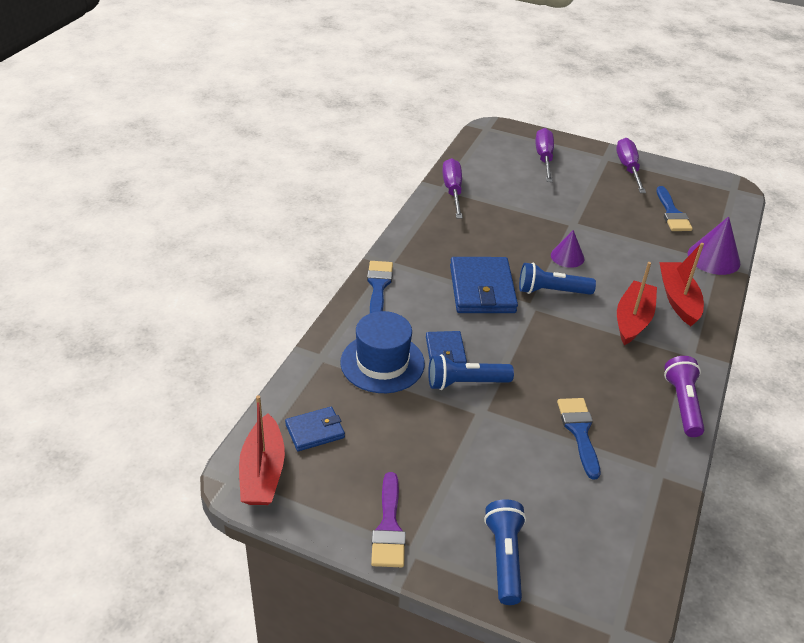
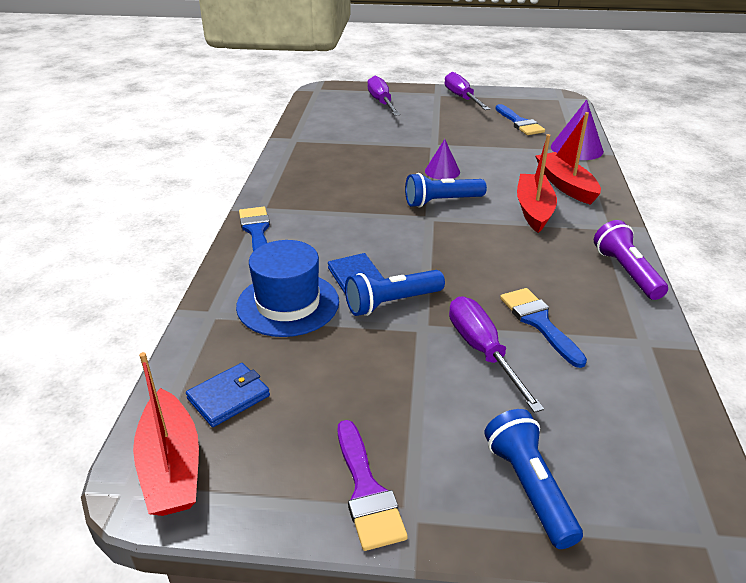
camera: 15 degrees left, 5 degrees down
purple screwdriver [442,158,463,219] -> purple screwdriver moved to [449,296,544,413]
blue wallet [450,257,518,313] -> none

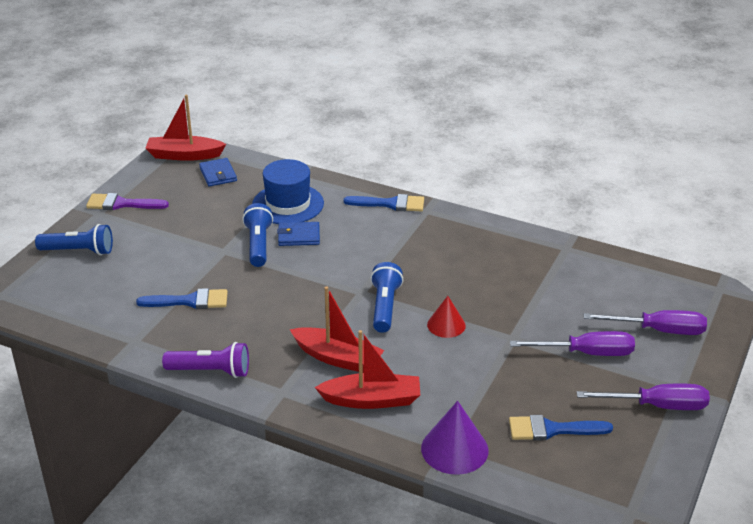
camera: 110 degrees right, 0 degrees up
purple cone [425,139,460,180] -> red cone [427,296,466,338]
purple screwdriver [449,296,544,413] -> purple screwdriver moved to [510,331,635,356]

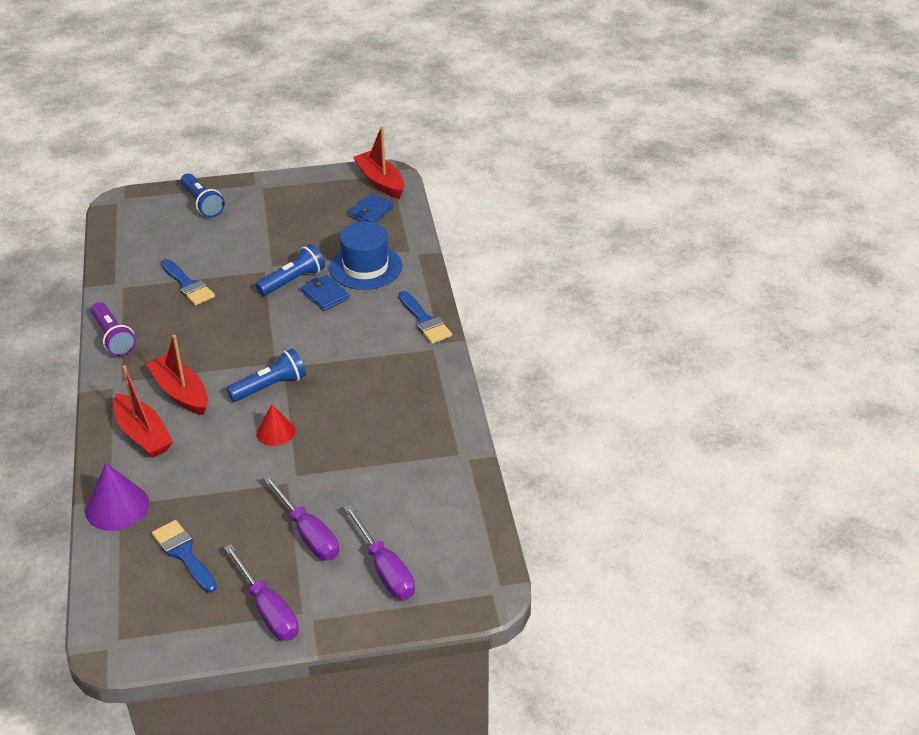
camera: 55 degrees right, 5 degrees up
purple brush [86,193,169,210] -> none
red boat [290,286,384,373] -> red boat turned 150 degrees clockwise [146,335,208,415]

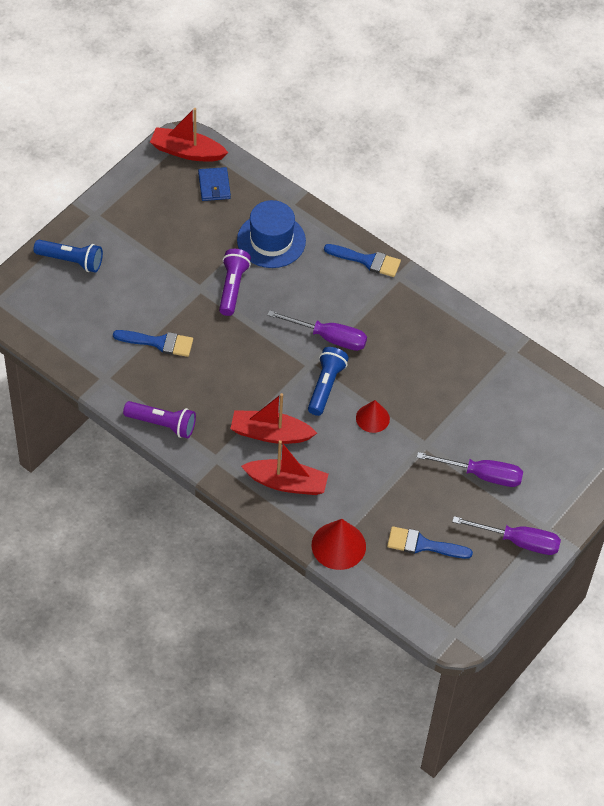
camera: 45 degrees left, 15 degrees up
purple cone [85,463,149,531] -> red cone [312,519,366,570]
blue flashlight [256,244,325,296] -> purple flashlight [219,249,251,316]
blue wallet [301,275,350,311] -> none
purple screwdriver [344,505,415,600] -> purple screwdriver moved to [267,310,367,351]

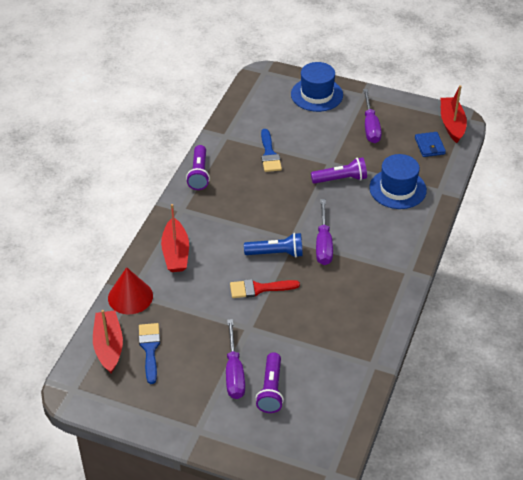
camera: 75 degrees right, 10 degrees down
blue flashlight [34,240,103,273] -> blue hat [291,62,343,112]
blue wallet [198,167,231,201] -> blue wallet turned 75 degrees counterclockwise [415,132,446,157]
red boat [230,393,317,444] -> red boat moved to [93,310,123,373]
blue brush [324,244,401,277] -> none
red cone [356,400,390,433] -> red brush [230,279,300,298]
purple screwdriver [452,516,561,555] -> purple screwdriver moved to [363,89,382,143]
none -> purple flashlight [256,352,284,413]

